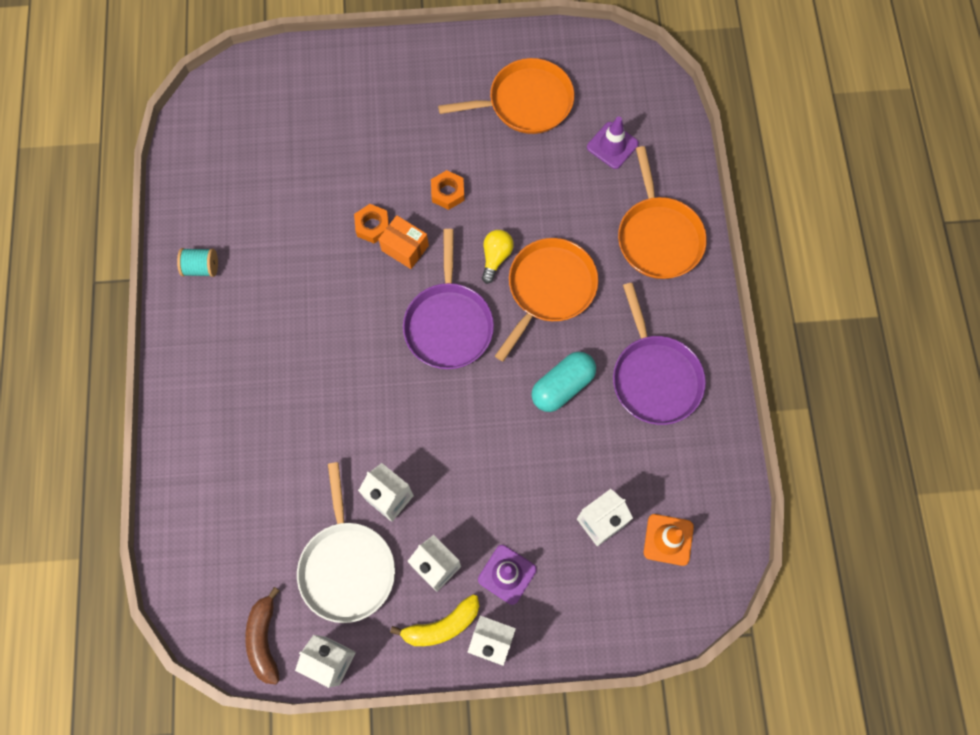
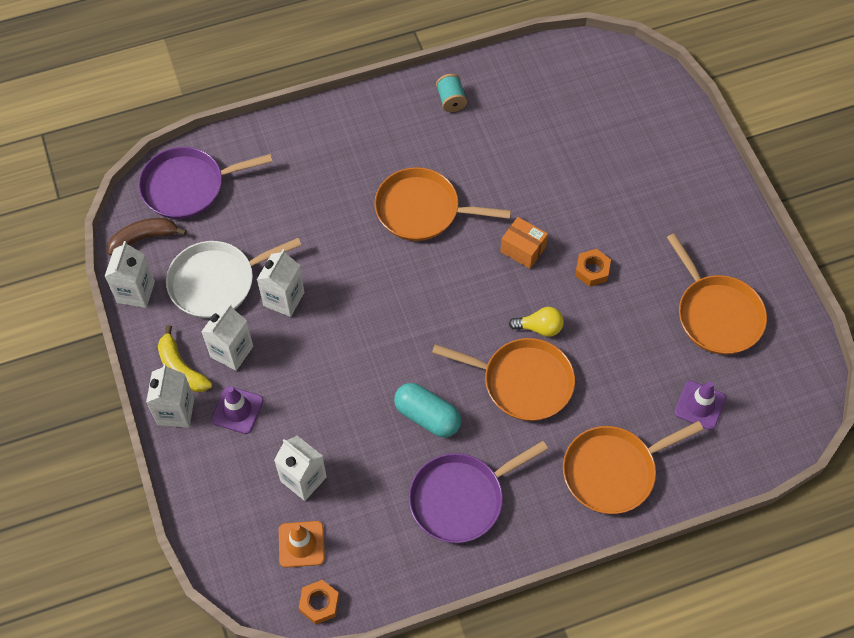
camera: 75 degrees right, 10 degrees down
orange nut [354,204,389,244] -> orange nut moved to [299,580,339,624]
orange box [379,215,429,269] -> orange box turned 75 degrees counterclockwise [500,217,548,269]
purple pan [403,229,494,369] -> purple pan moved to [138,147,273,219]
none -> orange pan [374,167,511,241]

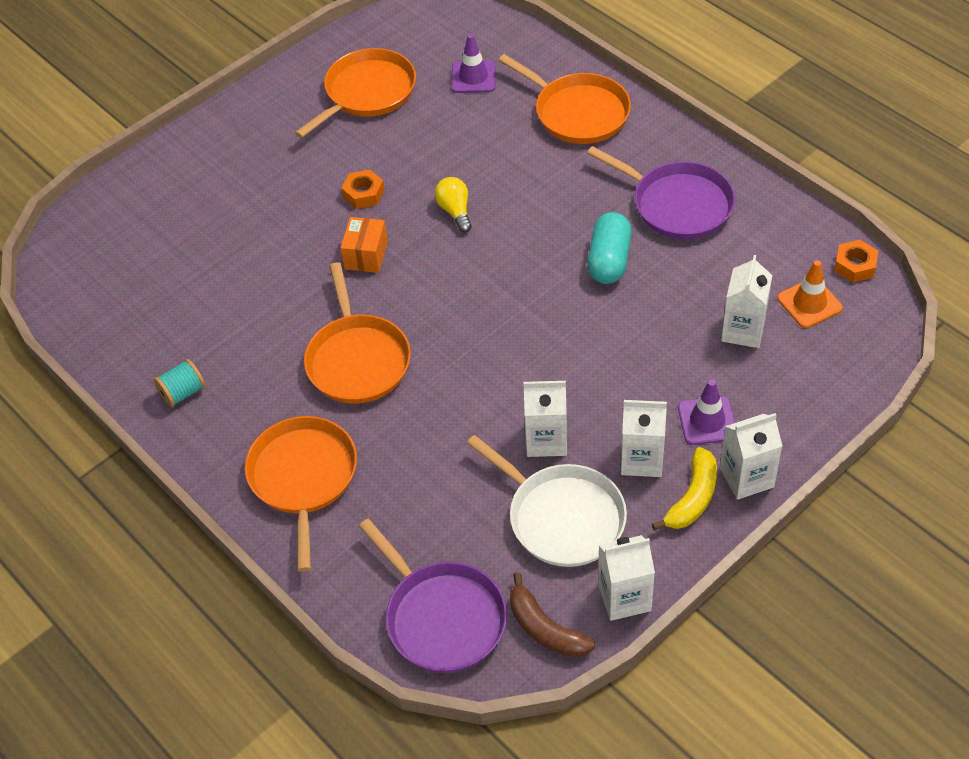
camera: 110 degrees left, 10 degrees down
orange pan [432,338,575,421] -> orange pan moved to [245,416,357,572]

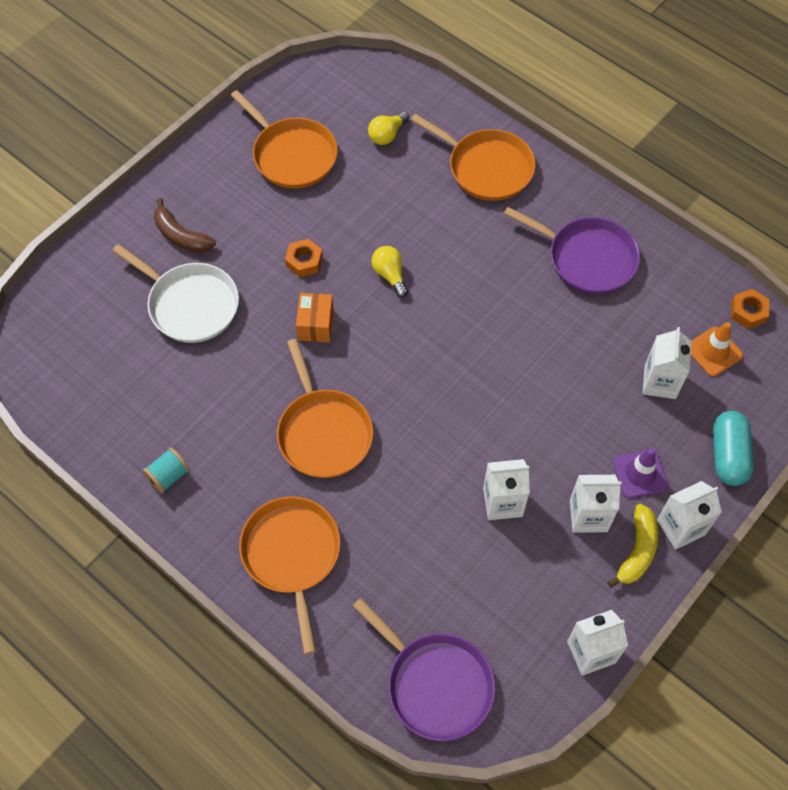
camera: 10 degrees left, 10 degrees up
orange pan [295,48,416,138] -> orange pan turned 105 degrees clockwise [231,90,338,189]
purple traffic cone [451,34,495,93] -> yellow light bulb [368,111,409,145]
white pan [467,435,627,567] -> white pan moved to [112,244,239,343]
brown banana [510,573,595,657] -> brown banana moved to [154,198,216,253]
turquoise capsule [587,212,632,284] -> turquoise capsule moved to [713,411,754,486]

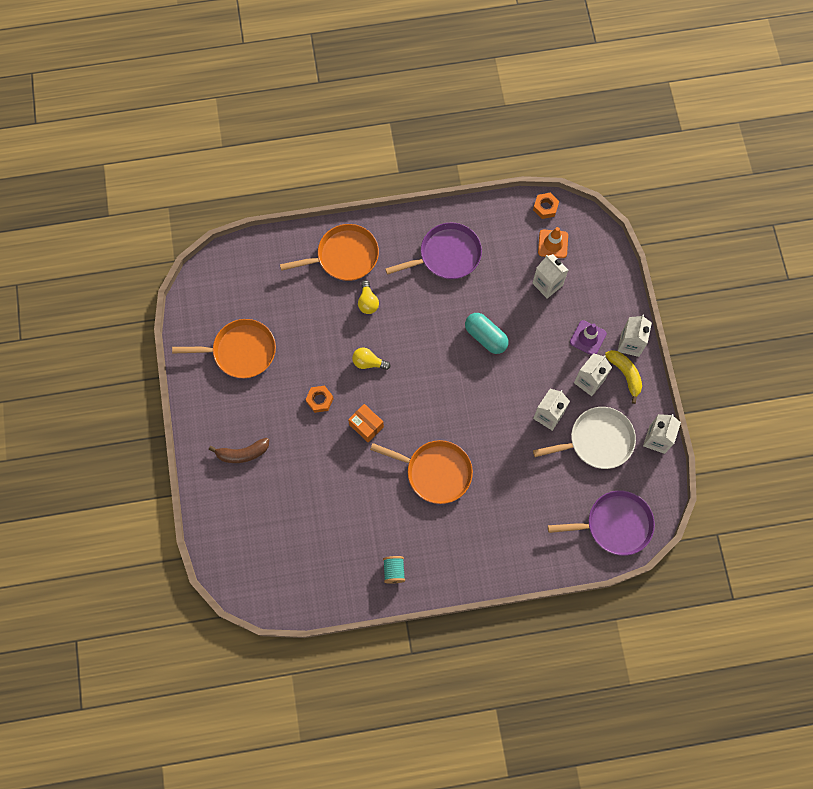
camera: 50 degrees left, 10 degrees up
white pan [112,244,239,343] -> white pan moved to [533,407,636,469]
orange pan [239,496,341,655] -> none
yellow light bulb [368,111,409,145] -> yellow light bulb moved to [358,280,379,314]
turquoise capsule [713,411,754,486] -> turquoise capsule moved to [465,313,509,354]

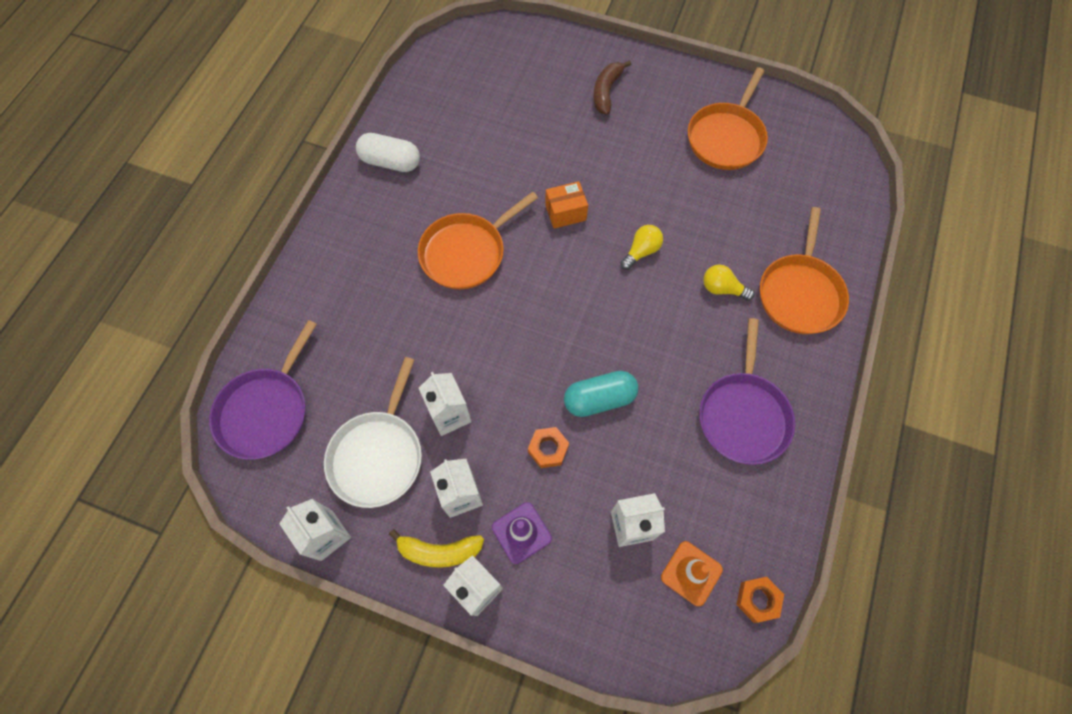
camera: 120 degrees right, 5 degrees down
orange nut [306,386,334,413] -> orange nut moved to [528,427,569,468]
turquoise spool [383,556,405,584] -> white capsule [356,133,420,172]

